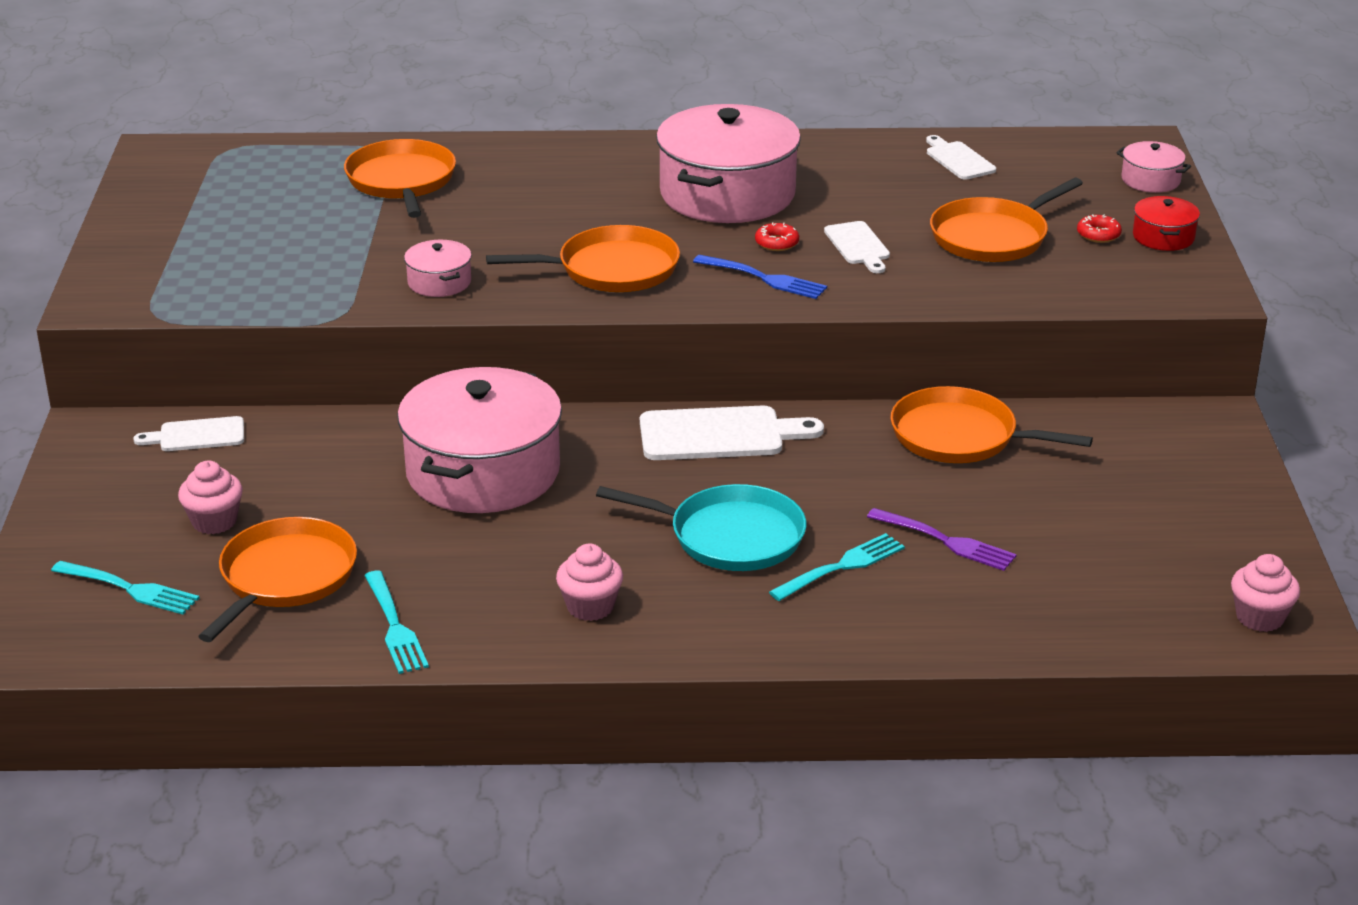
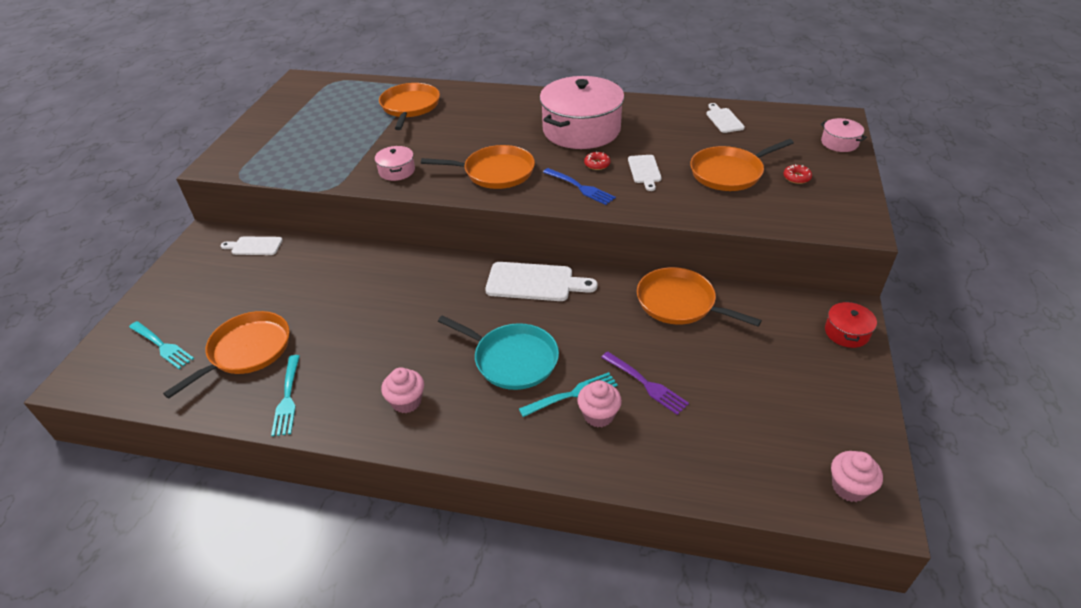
camera: 15 degrees right, 10 degrees up
pink cupcake [178,461,243,534] -> pink cupcake moved to [577,380,622,427]
pink pot [397,367,562,513] -> none
red pot [1133,196,1200,251] -> red pot moved to [825,301,877,348]

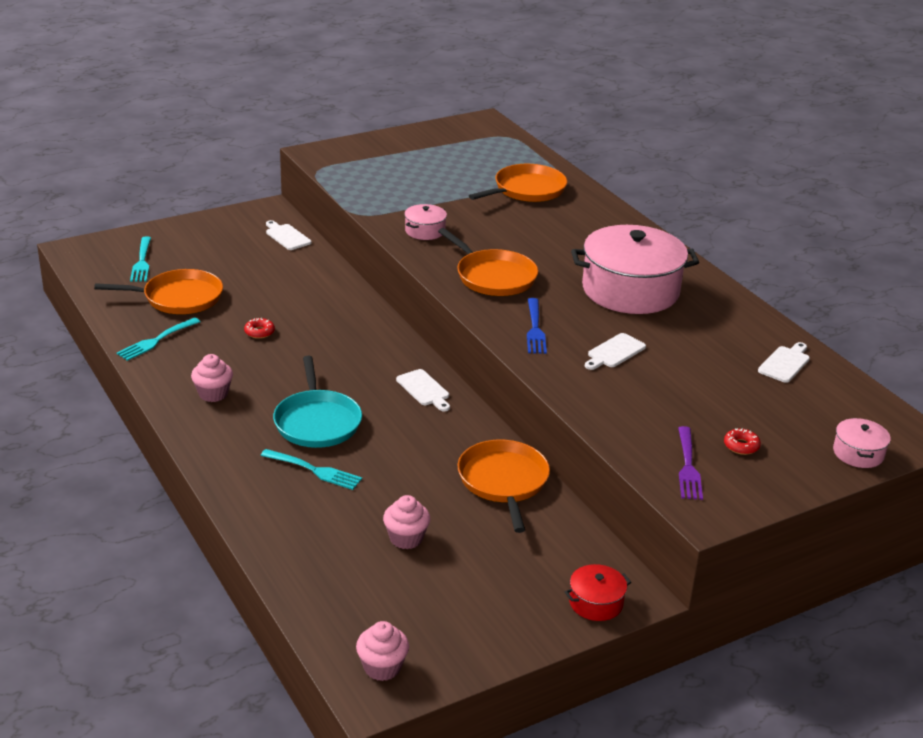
camera: 45 degrees right, 10 degrees down
white cutting board [485,262,598,301] -> white cutting board [396,369,450,411], size x0.59
pink cupcake [577,380,622,427] -> pink cupcake moved to [383,495,431,549]
red donut [584,152,611,170] -> red donut moved to [244,318,275,339]
purple fork [601,352,689,415] -> purple fork moved to [678,426,703,500]
orange pan [690,139,794,191] -> none

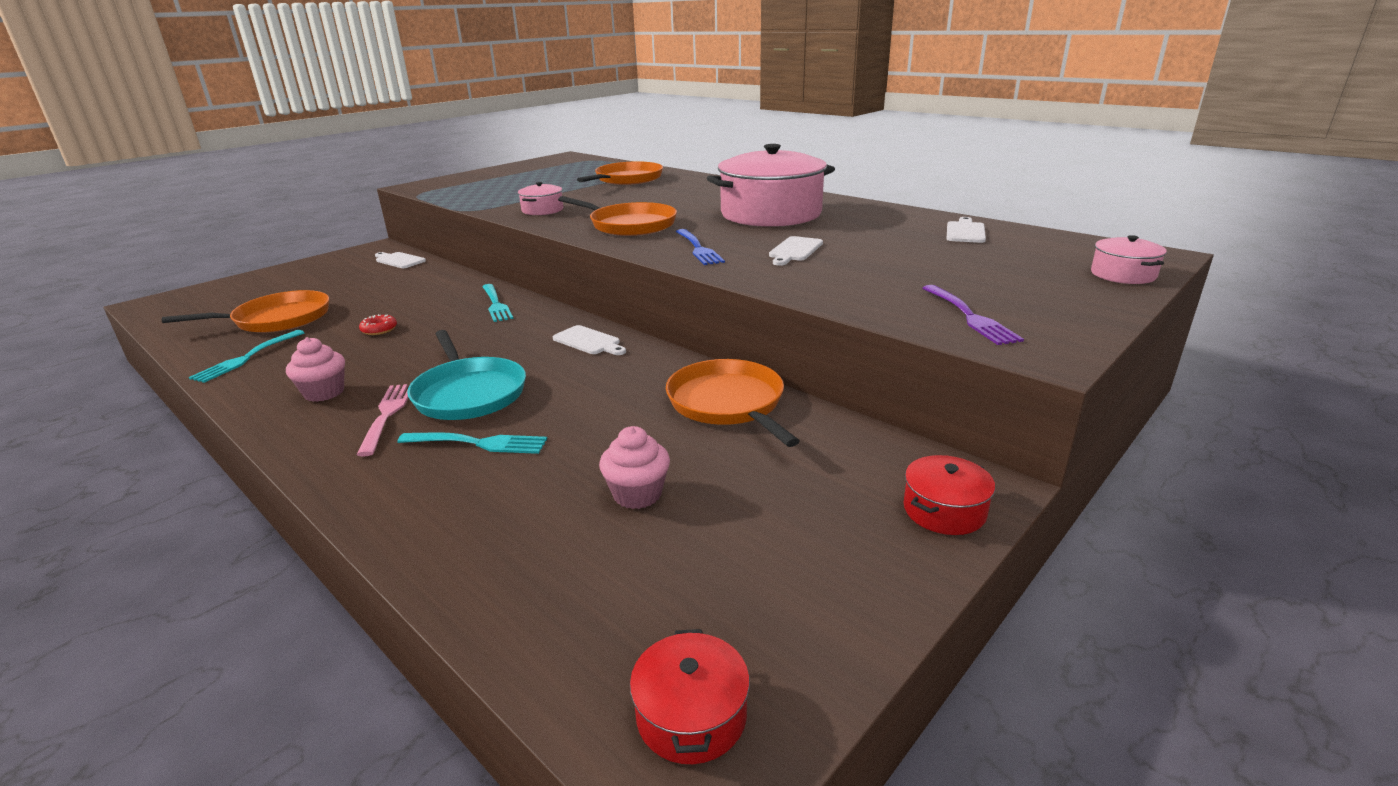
camera: 15 degrees left, 5 degrees down
turquoise fork [130,236,151,282] -> turquoise fork moved to [482,284,513,322]
pink cupcake [356,621,409,681] -> red pot [630,629,750,764]
red donut [724,429,761,455] -> none
none -> pink fork [356,384,410,457]

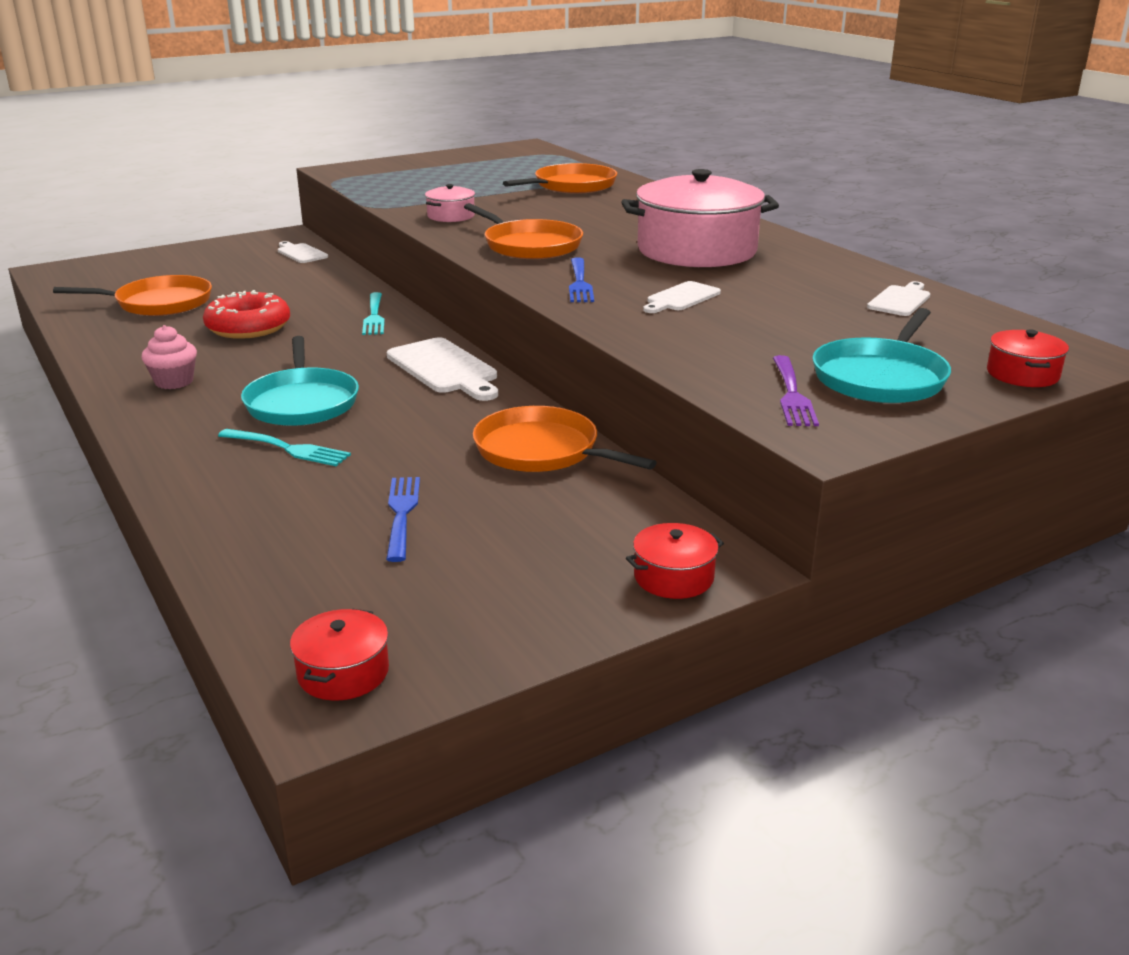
camera: 15 degrees right, 0 degrees up
turquoise fork [189,330,305,383] -> none
pink fork [356,384,410,457] -> none
red donut [359,314,397,335] -> red donut [203,290,290,339], size x2.27
white cutting board [553,325,626,355] -> white cutting board [387,337,498,401], size x1.69
pink cupcake [599,426,670,509] -> blue fork [386,477,420,562]
orange pan [666,359,799,447] -> orange pan turned 45 degrees counterclockwise [473,406,657,472]
pink pot [1091,235,1167,284] -> red pot [987,329,1069,387]
none -> turquoise pan [812,308,951,403]

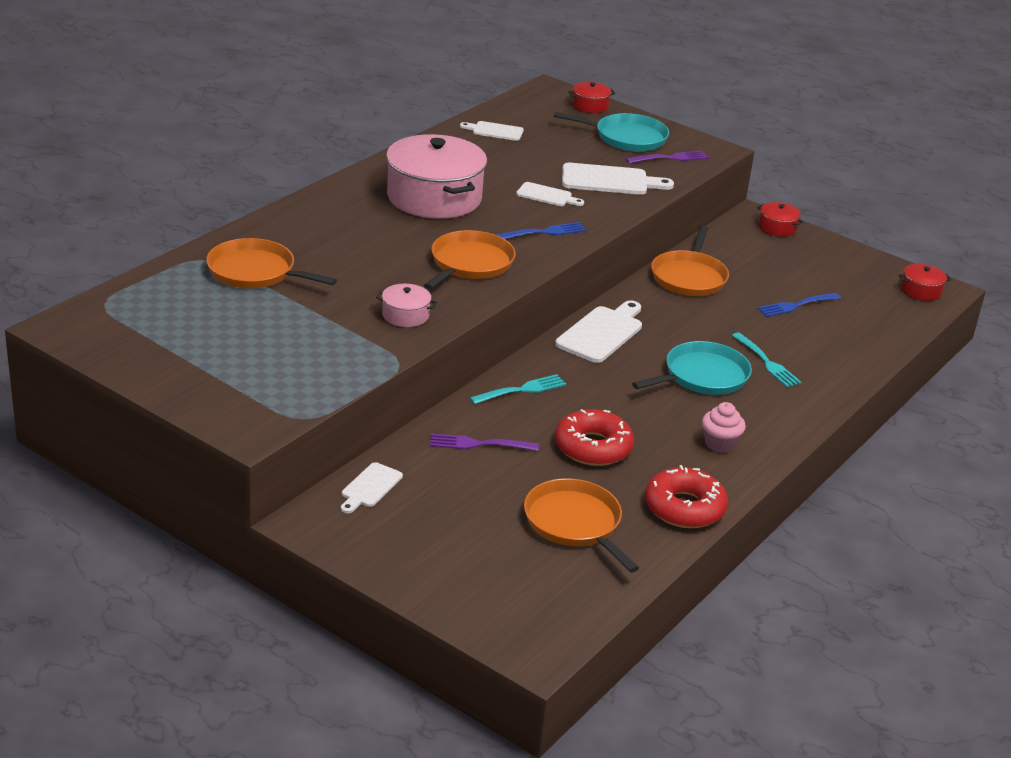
camera: 115 degrees left, 5 degrees up
turquoise fork [218,429,351,466] -> turquoise fork turned 150 degrees clockwise [732,332,802,387]
none -> purple fork [430,433,539,451]
none -> white cutting board [562,163,674,195]
none -> red donut [645,465,728,528]

